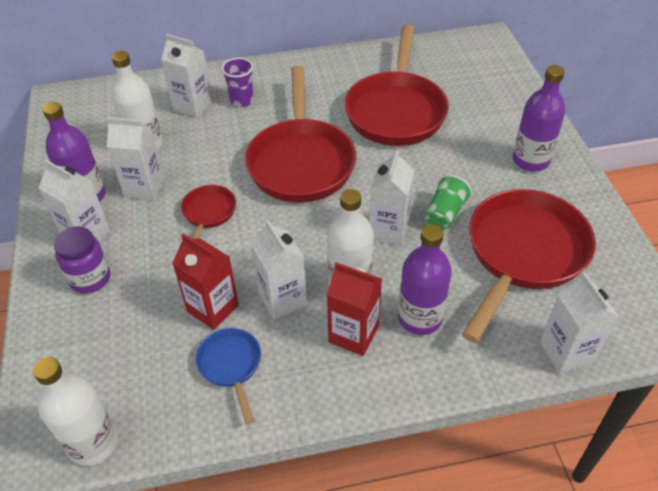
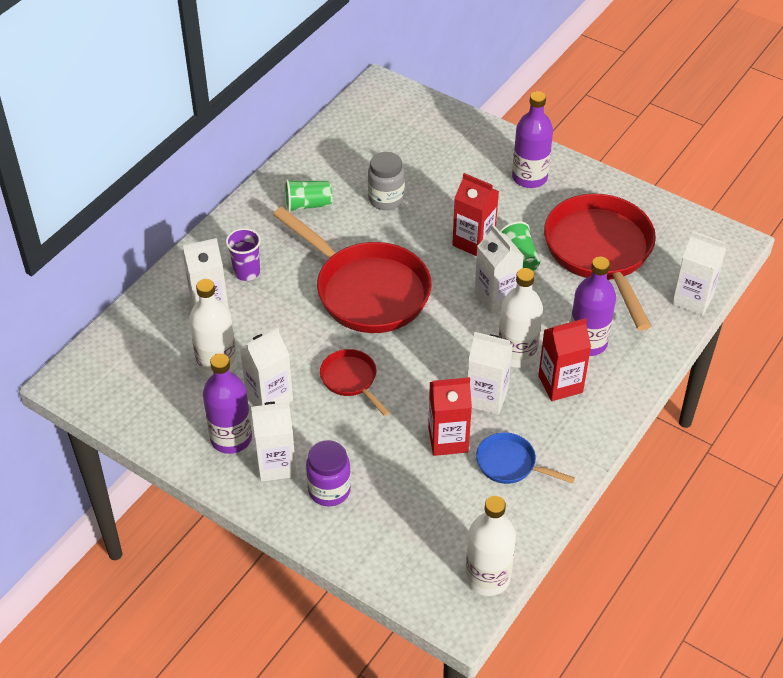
camera: 45 degrees left, 0 degrees up
red pan [344,24,449,146] -> grey jar [368,152,405,210]
none -> green cup [284,179,332,212]
none -> red carton [452,173,499,256]

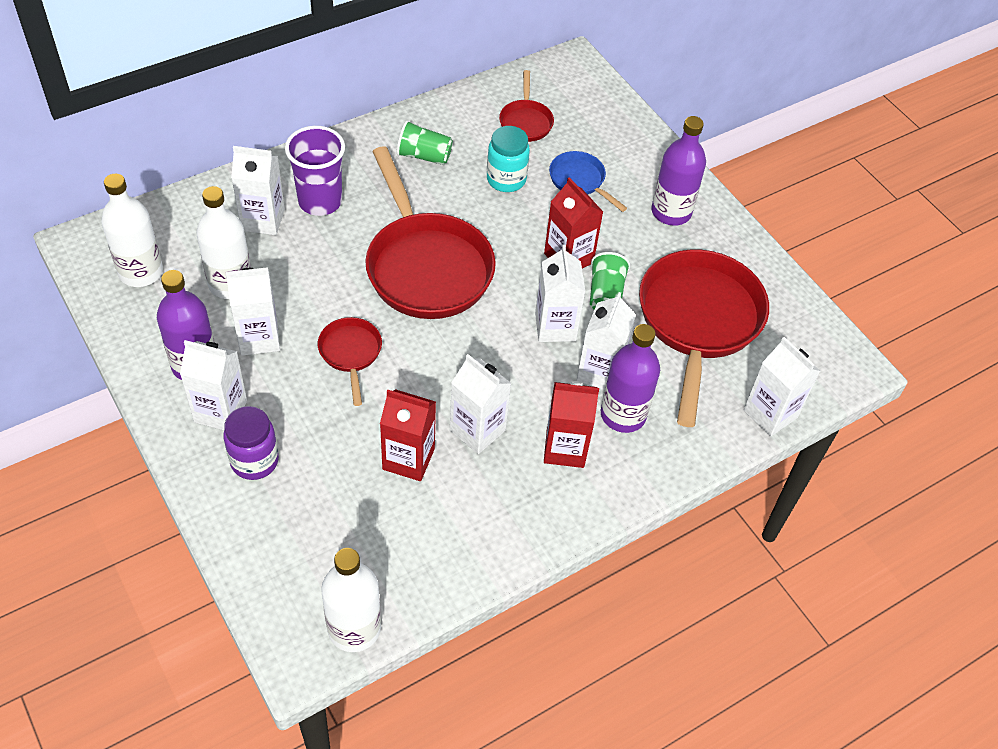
camera: 20 degrees right, 5 degrees up
purple cup [226,228,261,281] -> purple cup [285,126,345,216], size x1.51
grey jar [368,152,405,210] -> turquoise jar [487,126,530,192]
blue pan [476,432,575,484] -> blue pan moved to [549,151,627,212]
white bottle [498,268,543,368] -> white bottle moved to [101,174,163,287]
none -> red pan [499,70,554,142]
none -> white carton [576,292,636,390]

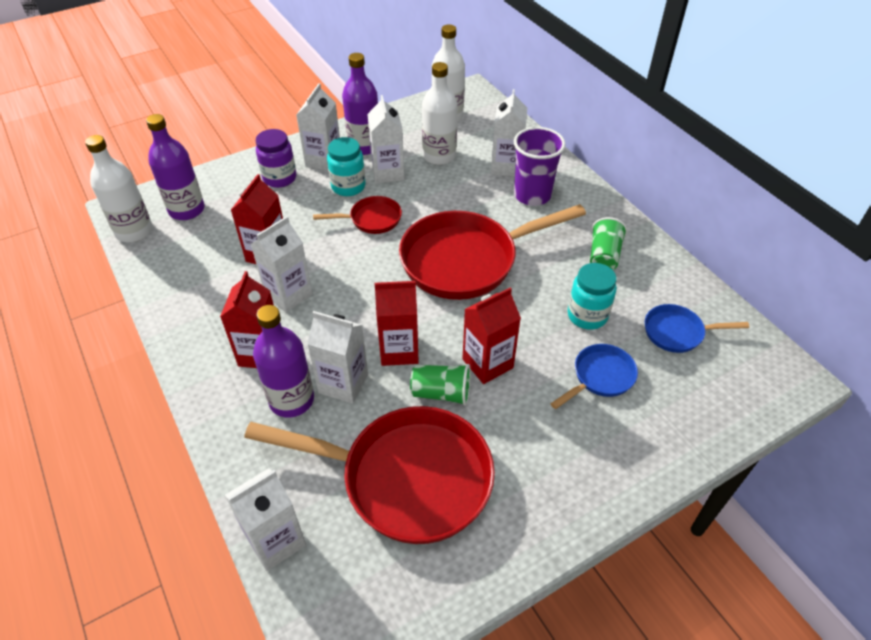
camera: 95 degrees right, 5 degrees down
red pan [499,70,554,142] -> blue pan [645,304,749,353]
white carton [535,245,585,342] -> red carton [375,281,419,366]
purple bottle [652,116,706,226] -> purple bottle moved to [146,114,205,220]
none -> turquoise jar [327,137,365,196]

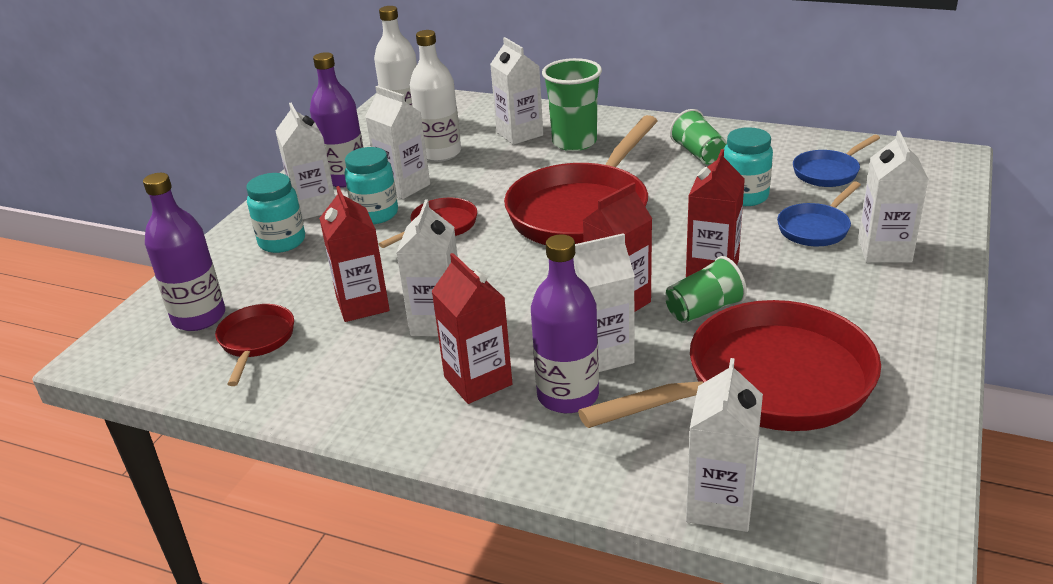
camera: 35 degrees left, 15 degrees down
white bottle [85,135,153,242] -> none
purple jar [256,129,296,188] -> turquoise jar [246,173,305,253]
purple cup [514,127,566,206] -> green cup [542,58,602,151]
blue pan [550,344,638,409] -> blue pan turned 150 degrees counterclockwise [777,182,861,246]
none -> red pan [215,304,294,386]
none -> white carton [858,131,929,263]

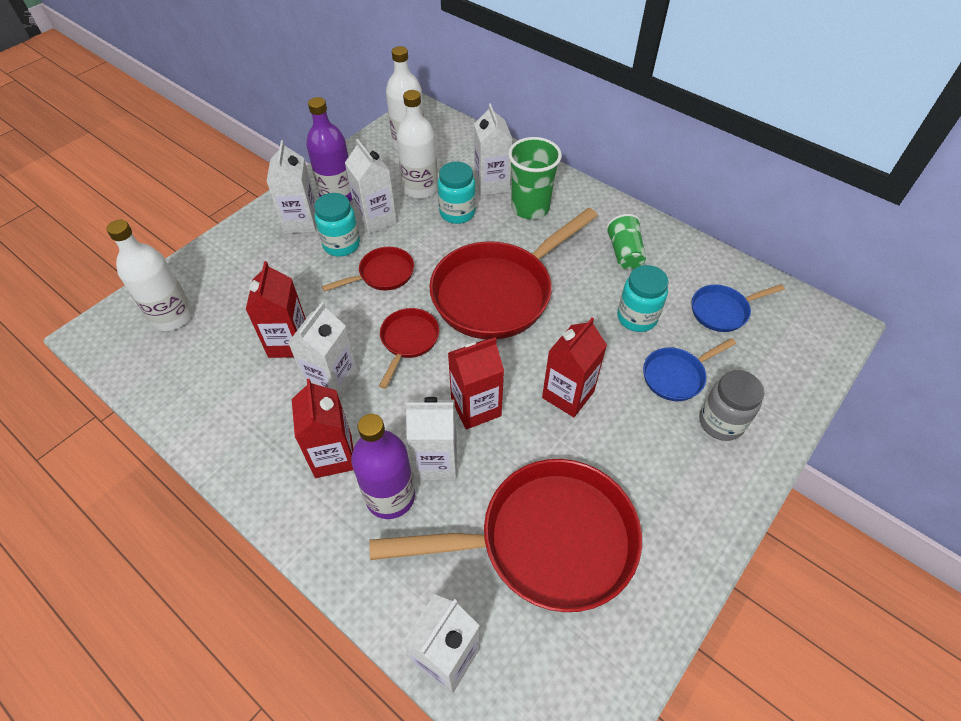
camera: 15 degrees right, 20 degrees up
purple bottle [143,173,225,331] -> white bottle [106,220,193,331]
red pan [215,304,294,386] -> red pan moved to [379,308,439,389]
turquoise jar [246,173,305,253] -> turquoise jar moved to [438,162,476,224]
green cup [665,256,747,323] -> none
white carton [858,131,929,263] -> grey jar [699,370,764,441]

